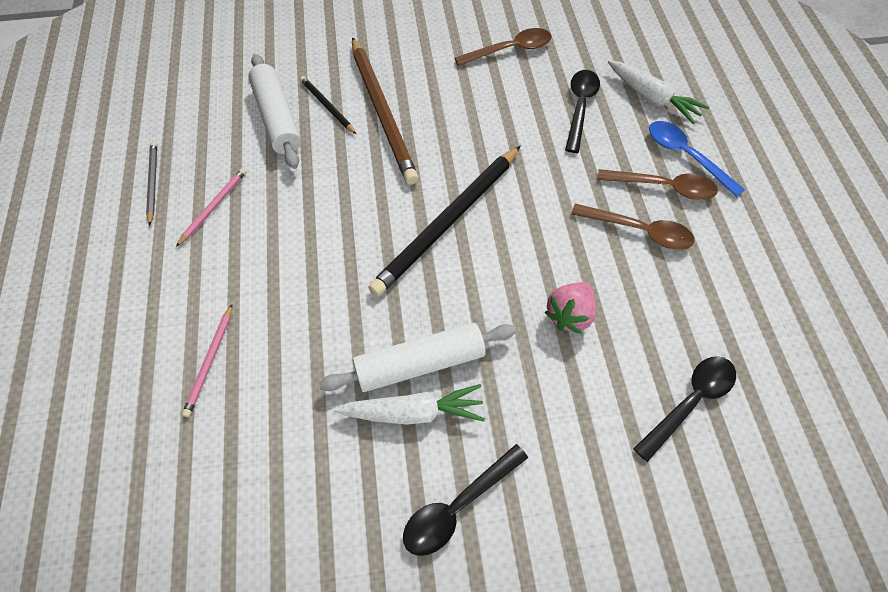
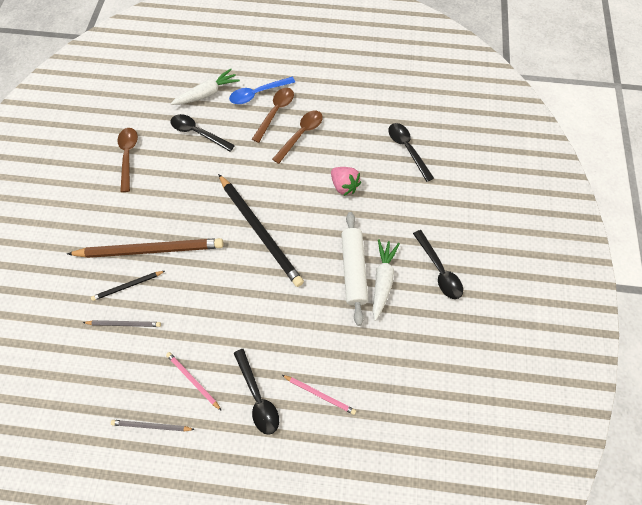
camera: 75 degrees left, 5 degrees up
white rolling pin [248,54,301,169] -> grey pencil [83,320,161,327]
none -> black spoon [234,349,279,435]

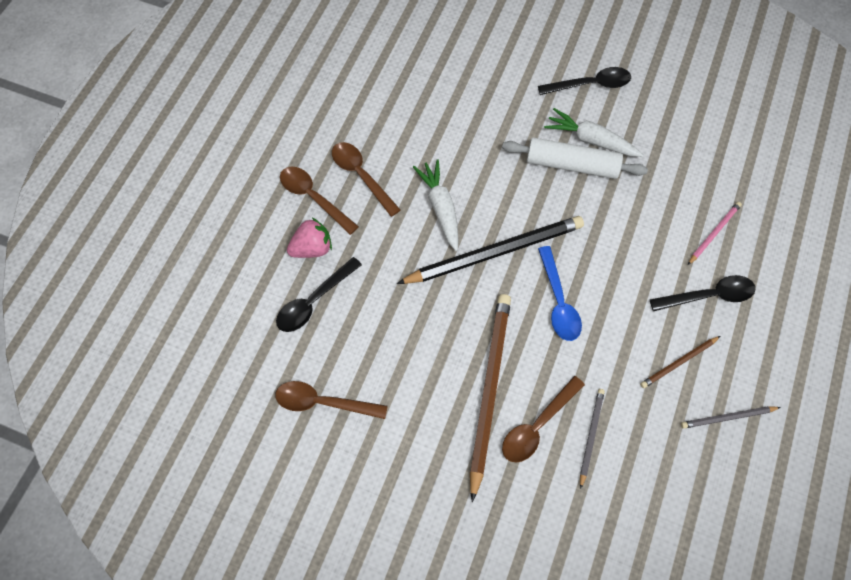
camera: 75 degrees left, 0 degrees up
black pencil [91,271,165,301] -> brown spoon [502,376,585,462]
grey pencil [111,420,195,431] -> grey pencil turned 60 degrees clockwise [681,406,781,429]
pink pencil [166,352,222,411] -> brown pencil [640,336,720,388]
white carrot [170,69,240,105] -> white carrot moved to [413,159,459,251]
blue spoon [229,77,295,104] -> blue spoon moved to [538,246,582,341]
pink strawberry [331,167,361,196] -> pink strawberry moved to [287,218,332,258]
black spoon [388,123,434,182] -> none

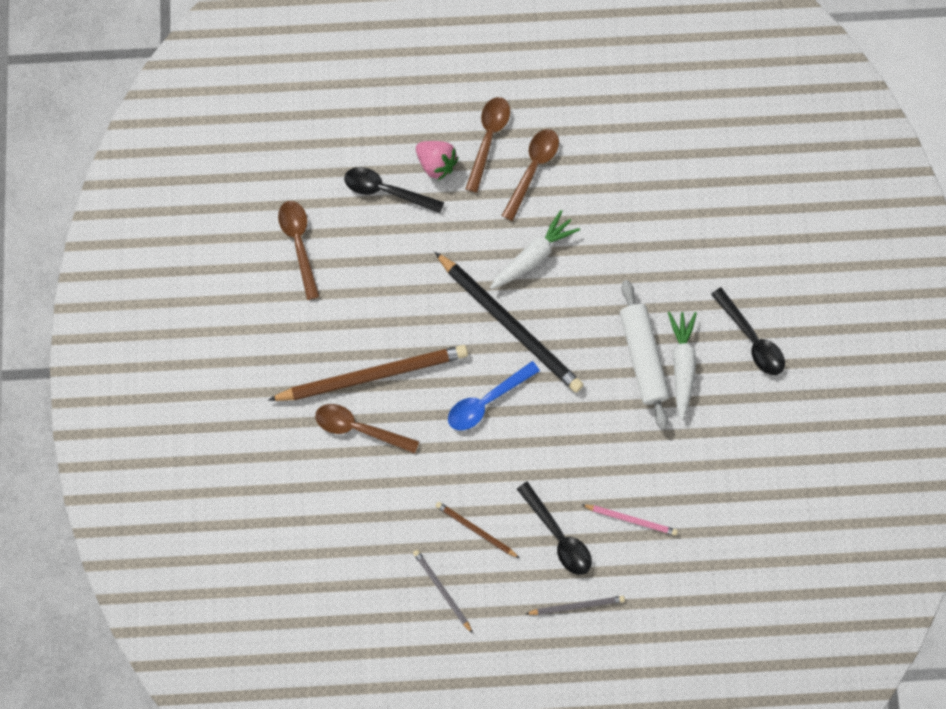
camera: 65 degrees right, 10 degrees up
grey pencil [580,389,605,489] -> grey pencil moved to [525,596,625,615]

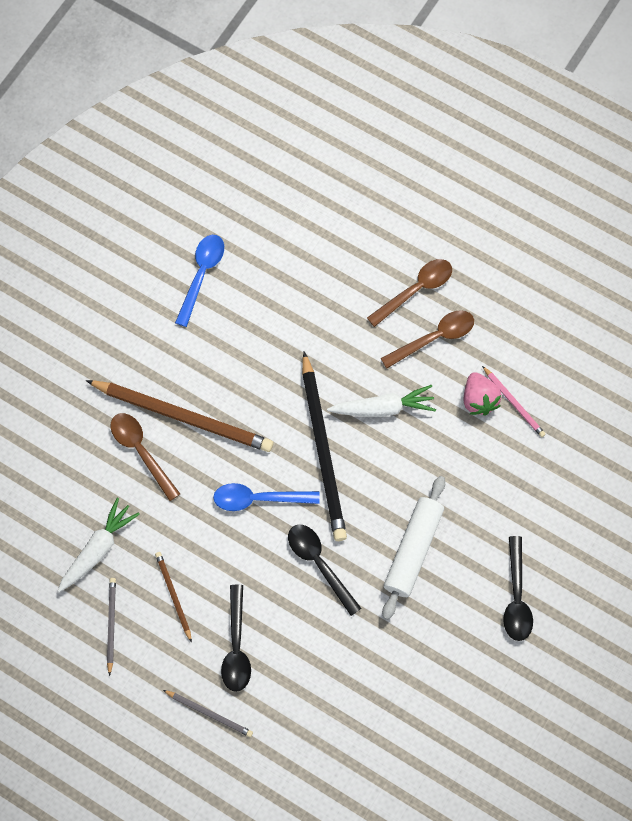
camera: 35 degrees right, 5 degrees down
brown spoon [278,201,320,300] -> blue spoon [175,235,224,327]
black spoon [344,167,444,214] -> black spoon moved to [288,525,362,616]
pink strawberry [416,141,459,180] -> pink strawberry moved to [463,372,502,416]
pink pencil [582,504,678,536] -> pink pencil moved to [482,366,545,437]
white carrot [668,312,697,419] -> white carrot moved to [58,498,140,592]

